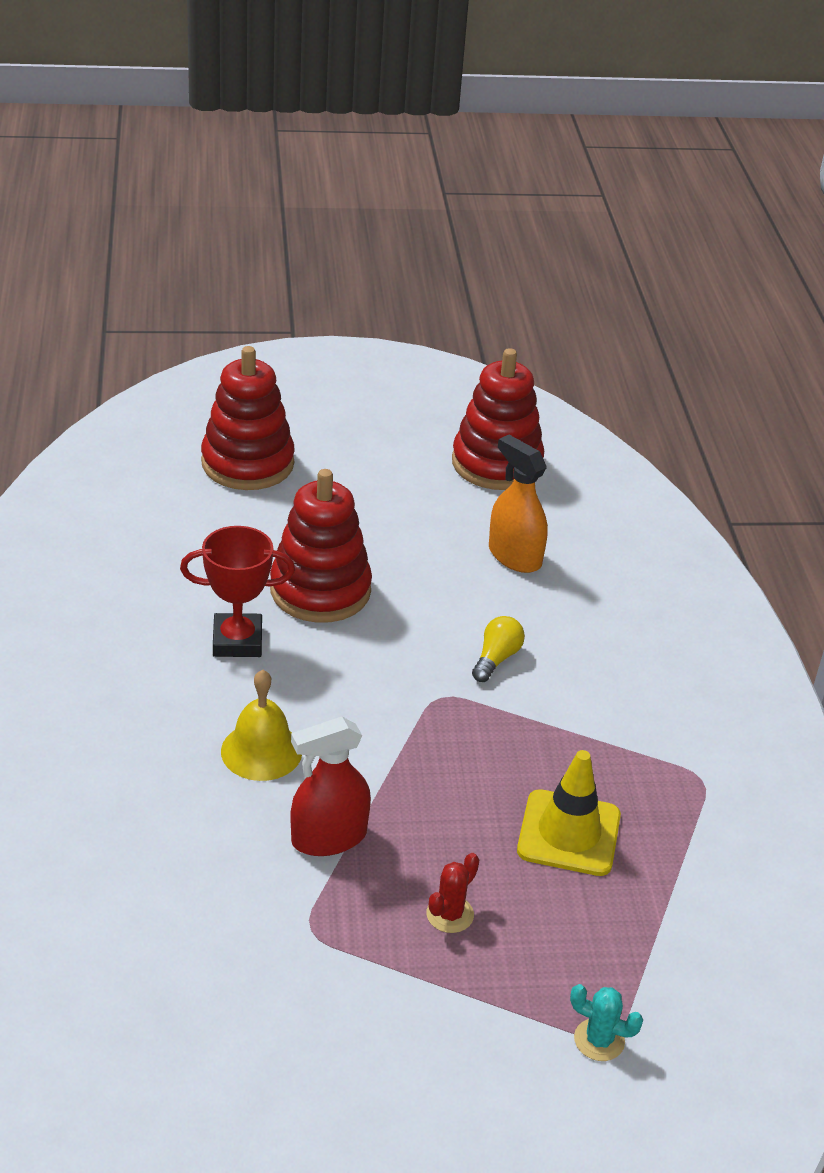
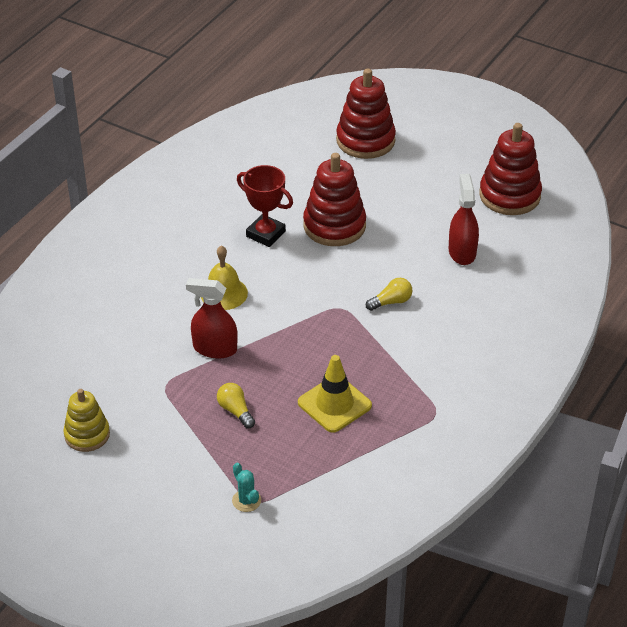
camera: 40 degrees right, 5 degrees up
red cactus [426,853,479,933] -> yellow light bulb [217,383,255,428]
orange spray bottle [489,435,548,573] -> red spray bottle [449,174,479,265]
none -> yellow stacking toy [63,389,110,452]

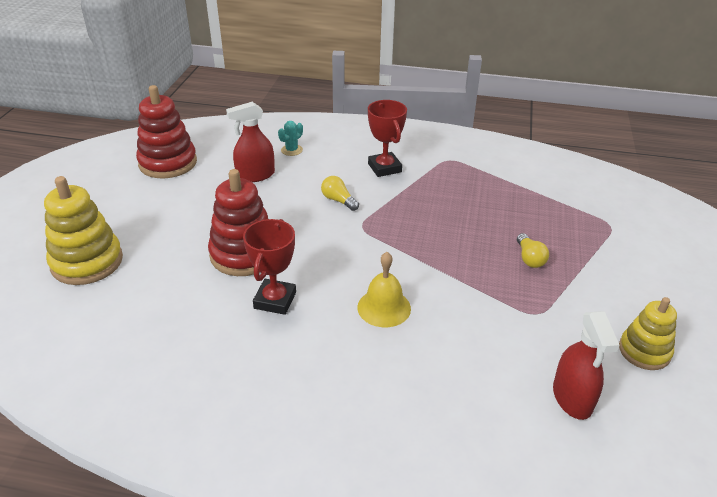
camera: 110 degrees left, 5 degrees down
red spray bottle [186,278,238,359] -> red spray bottle moved to [553,312,620,420]
yellow light bulb [217,383,255,428] -> yellow light bulb turned 45 degrees counterclockwise [517,233,549,268]
turquoise cactus [232,463,261,512] -> turquoise cactus moved to [278,121,303,156]
yellow traffic cone [298,355,372,433] -> none
red stacking toy [336,69,396,159] -> yellow stacking toy [44,176,123,285]
none -> red trophy [368,100,407,177]

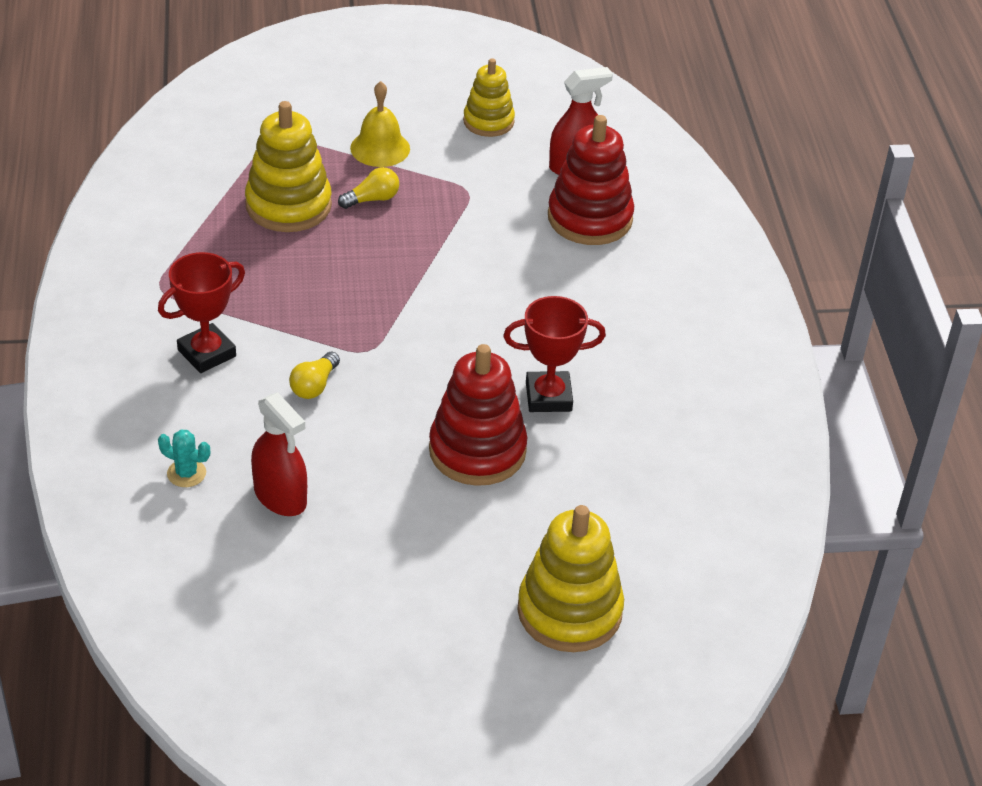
camera: 110 degrees left, 5 degrees up
red stacking toy [136,85,197,178] -> red stacking toy moved to [548,115,634,245]
yellow bell [357,252,411,327] -> yellow bell moved to [350,81,410,167]
none -> yellow stacking toy [245,101,332,232]

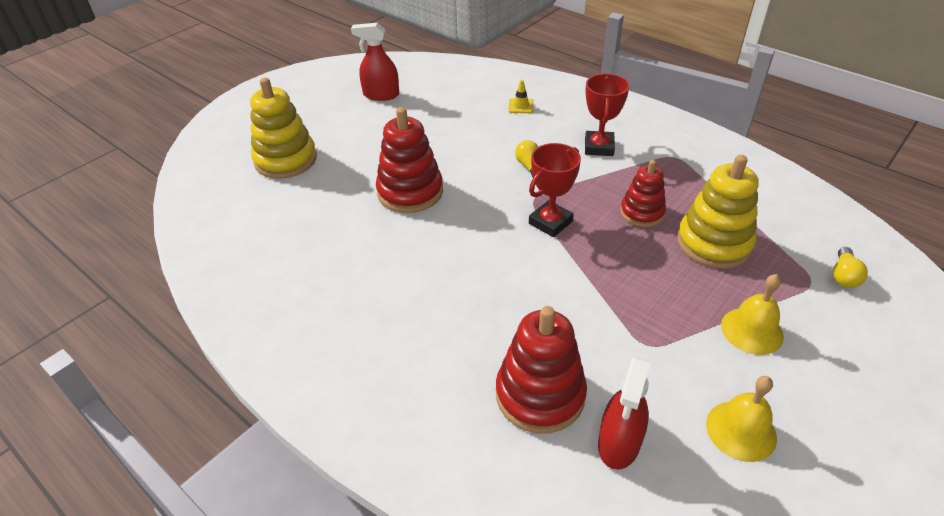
camera: 140 degrees right, 0 degrees up
turquoise cactus [158,430,210,487] -> yellow traffic cone [509,80,533,113]
red spray bottle [251,392,307,516] -> red spray bottle moved to [351,23,399,101]
yellow light bulb [338,167,399,209] -> yellow light bulb moved to [833,247,868,288]
yellow stacking toy [463,58,515,137] -> yellow bell [706,376,777,462]
red trophy [503,296,606,412] -> red trophy moved to [529,143,581,237]
none -> red stacking toy [620,160,666,227]

